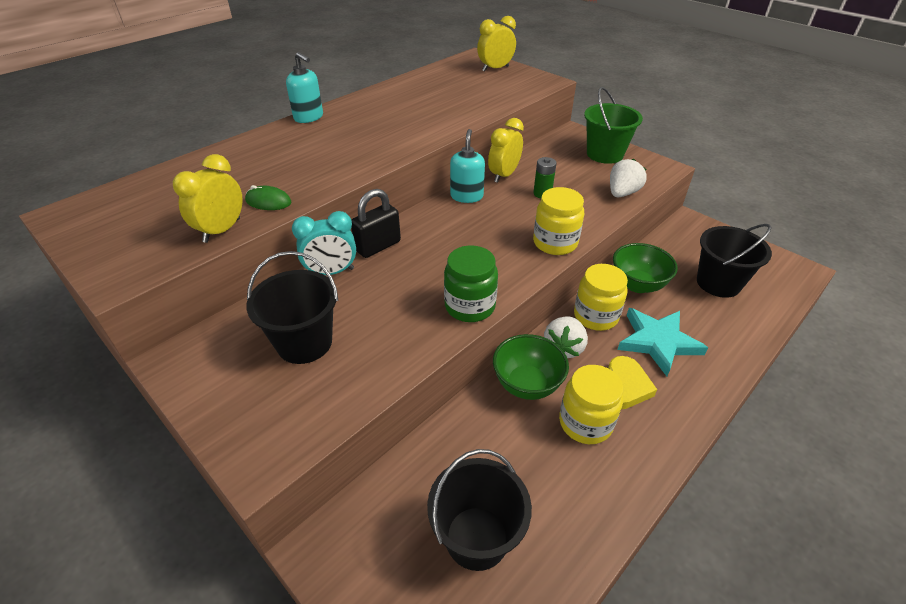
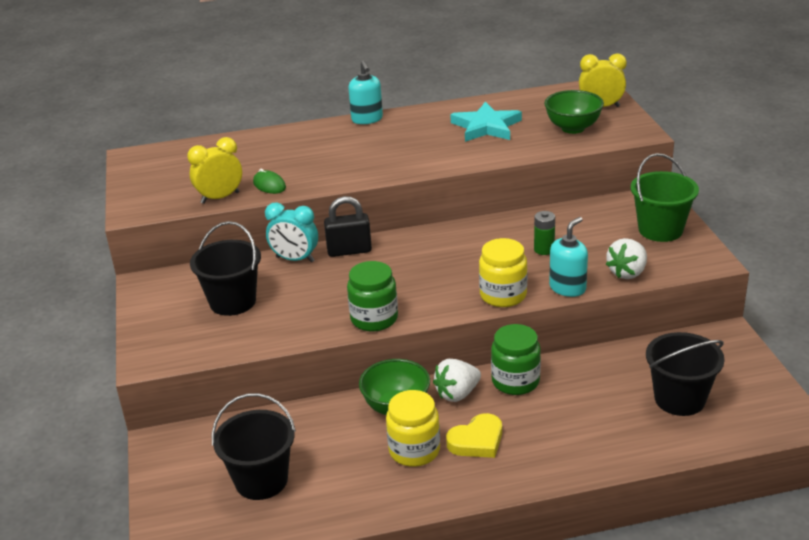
camera: 35 degrees right, 10 degrees down
turquoise soap dispenser [450,129,485,203] -> turquoise soap dispenser moved to [549,217,588,297]
yellow clock [488,118,524,183] -> none
yellow jar [574,264,628,331] -> green jar [491,324,541,395]
white strawberry [610,159,647,197] -> white strawberry turned 150 degrees clockwise [606,238,647,279]
green bowl [613,243,678,293] -> green bowl moved to [544,90,604,134]
turquoise star [617,308,708,376] -> turquoise star moved to [450,102,522,142]

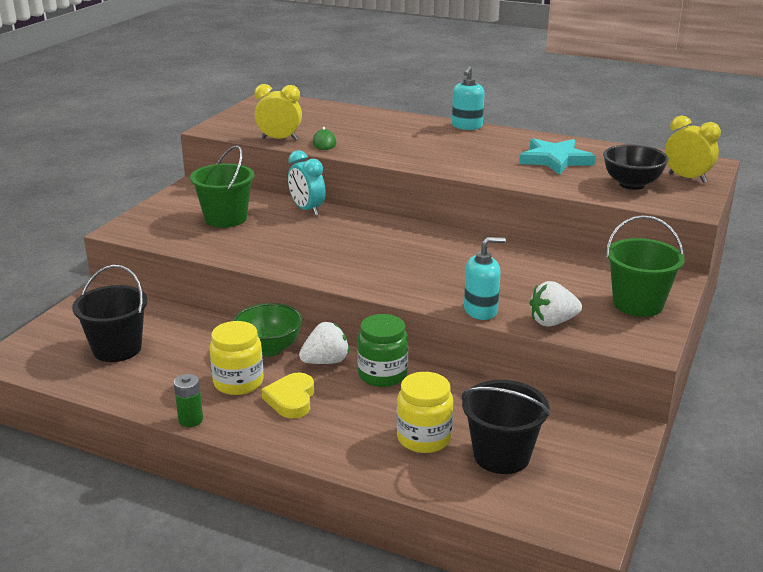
camera: 35 degrees right, 5 degrees down
black bucket [190,221,261,316] -> green bucket [190,145,254,228]
black padlock [324,196,372,257] -> none
green jar [347,261,398,332] -> none
white strawberry [433,359,481,402] -> white strawberry turned 150 degrees clockwise [299,322,349,364]
yellow heart [446,413,502,458] -> yellow heart turned 90 degrees clockwise [262,372,314,418]
yellow jar [479,238,527,307] -> yellow jar moved to [397,372,453,453]
green battery [534,211,555,255] -> green battery moved to [174,374,203,427]
green bowl [544,90,604,134] -> black bowl [603,144,669,190]

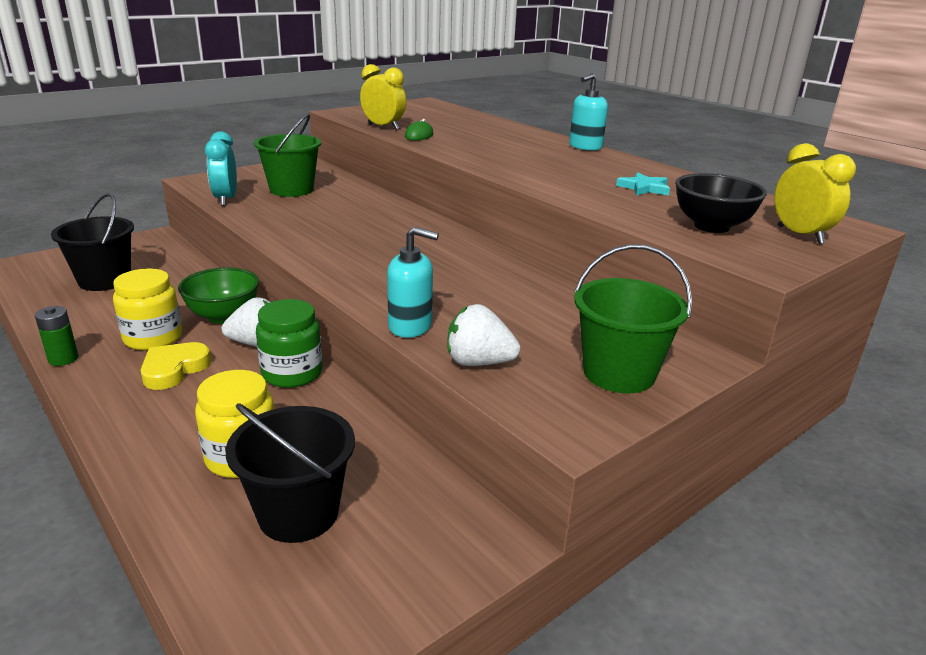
camera: 25 degrees right, 0 degrees up
turquoise clock [288,150,326,216] -> turquoise clock moved to [205,131,237,206]
turquoise star [519,138,595,175] -> turquoise star [616,172,670,196], size x0.58

